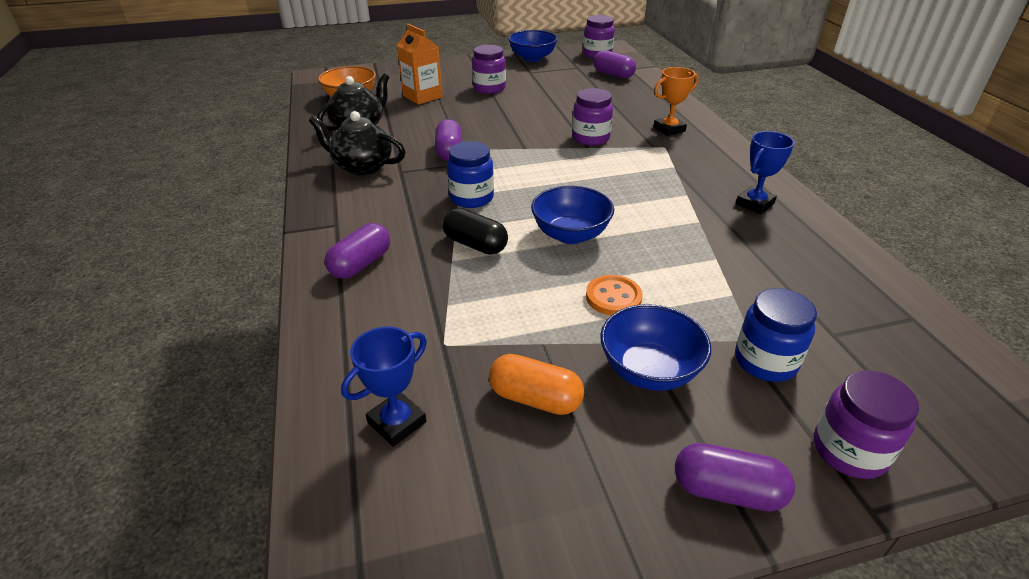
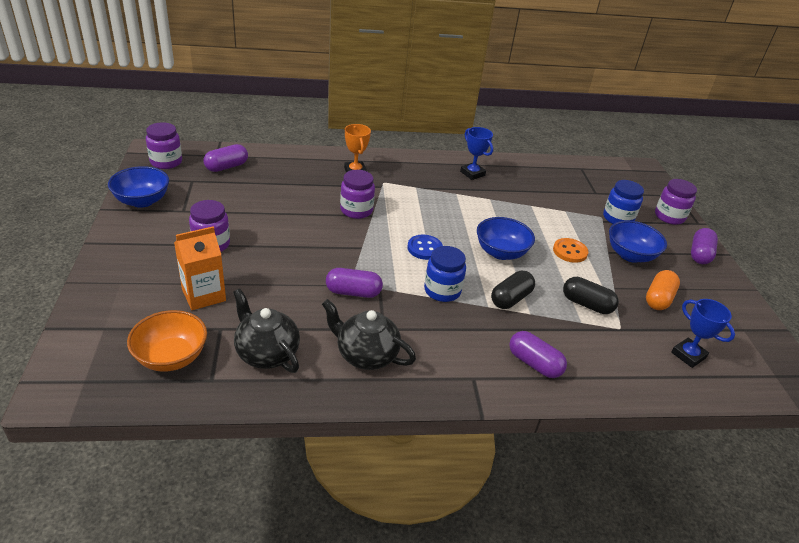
camera: 85 degrees left, 0 degrees up
black teapot [309,111,405,175] -> black teapot turned 90 degrees clockwise [322,299,416,370]
none -> blue button [408,235,443,260]
none -> black capsule [563,277,619,314]

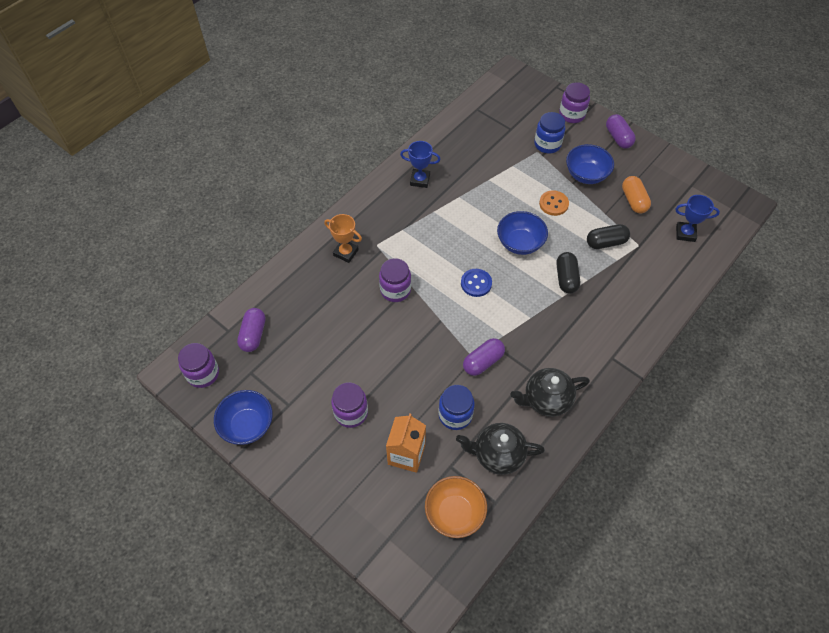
camera: 40 degrees left, 20 degrees up
blue jar [424,246,466,302] -> blue jar moved to [438,385,475,430]
purple capsule [509,331,567,378] -> none

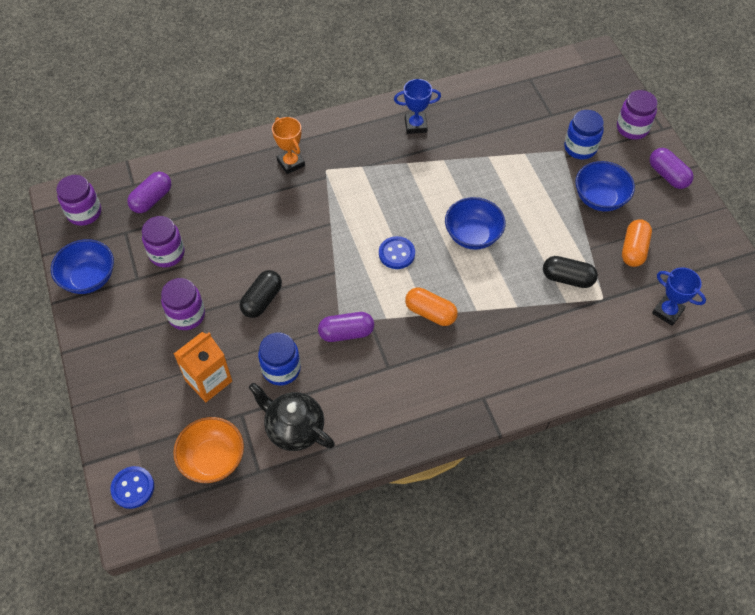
camera: 30 degrees right, 0 degrees up
purple jar [379,258,411,302] -> purple jar moved to [142,216,185,267]
blue trophy [400,141,441,188] -> blue trophy turned 45 degrees counterclockwise [394,79,441,134]
black teapot [510,368,590,417] -> none
orange button [539,191,569,216] -> none
black capsule [556,252,580,294] -> black capsule moved to [240,270,282,318]
purple capsule [606,114,636,149] -> purple capsule turned 45 degrees counterclockwise [650,148,693,189]
none -> blue button [110,466,154,509]
none -> orange capsule [405,288,458,326]

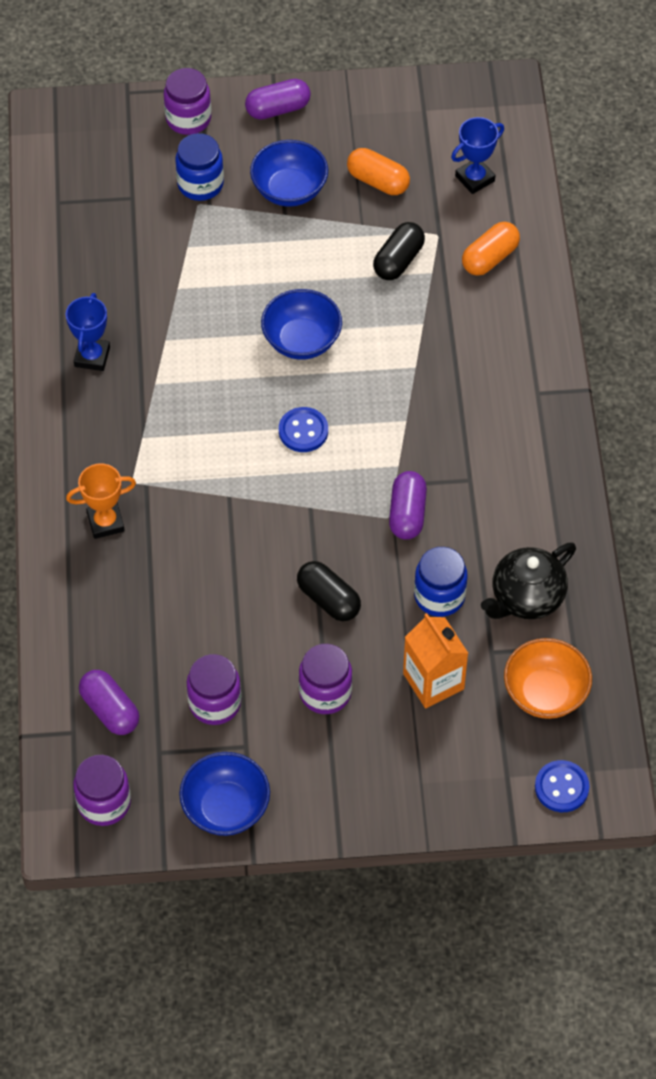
camera: 75 degrees left, 0 degrees up
orange capsule [405,288,458,326] -> orange capsule moved to [462,222,520,276]

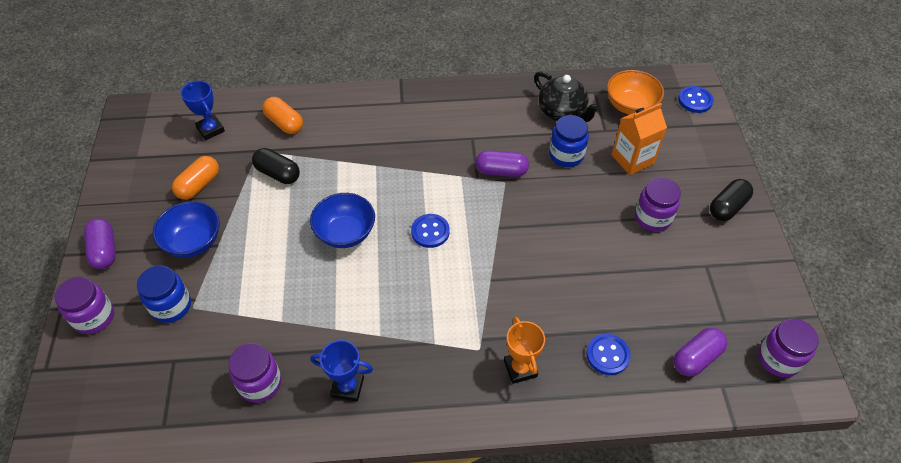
camera: 90 degrees left, 5 degrees down
blue bowl [179,752,270,836] -> none
purple jar [187,654,241,725] -> purple jar moved to [229,343,281,403]
black capsule [297,561,361,621] -> black capsule moved to [710,179,753,221]
none -> blue button [586,334,631,375]

